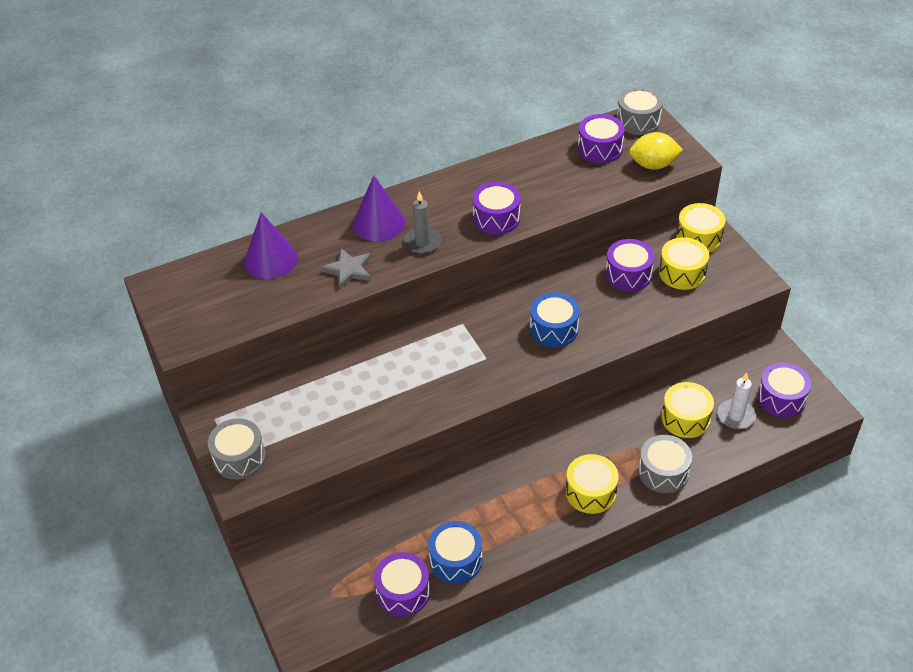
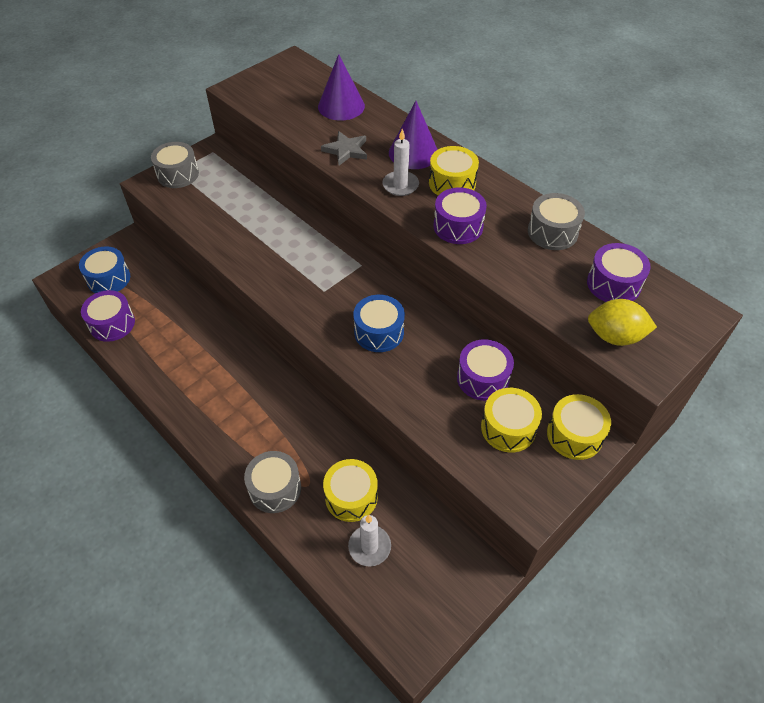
camera: 70 degrees right, 5 degrees up
grey candle [404,191,441,254] -> white candle [382,129,419,196]
blue drum [428,521,482,584] -> blue drum moved to [79,246,130,293]
yellow drum [566,454,619,514] -> yellow drum moved to [429,146,479,195]
grey drum [617,87,663,135] -> grey drum moved to [528,193,585,250]
yellow lemon [629,132,683,170] -> yellow lemon turned 60 degrees counterclockwise [588,299,657,346]
purple drum [757,362,811,418] -> none

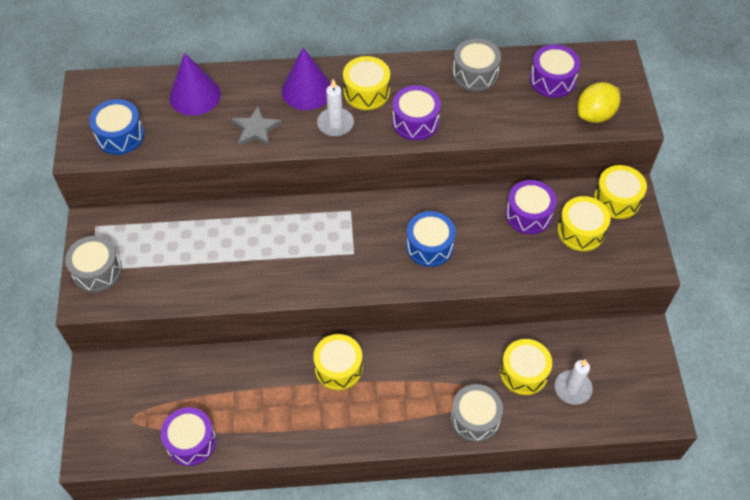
camera: 50 degrees left, 5 degrees up
blue drum [79,246,130,293] -> blue drum moved to [89,99,144,155]
none -> yellow drum [313,334,363,390]

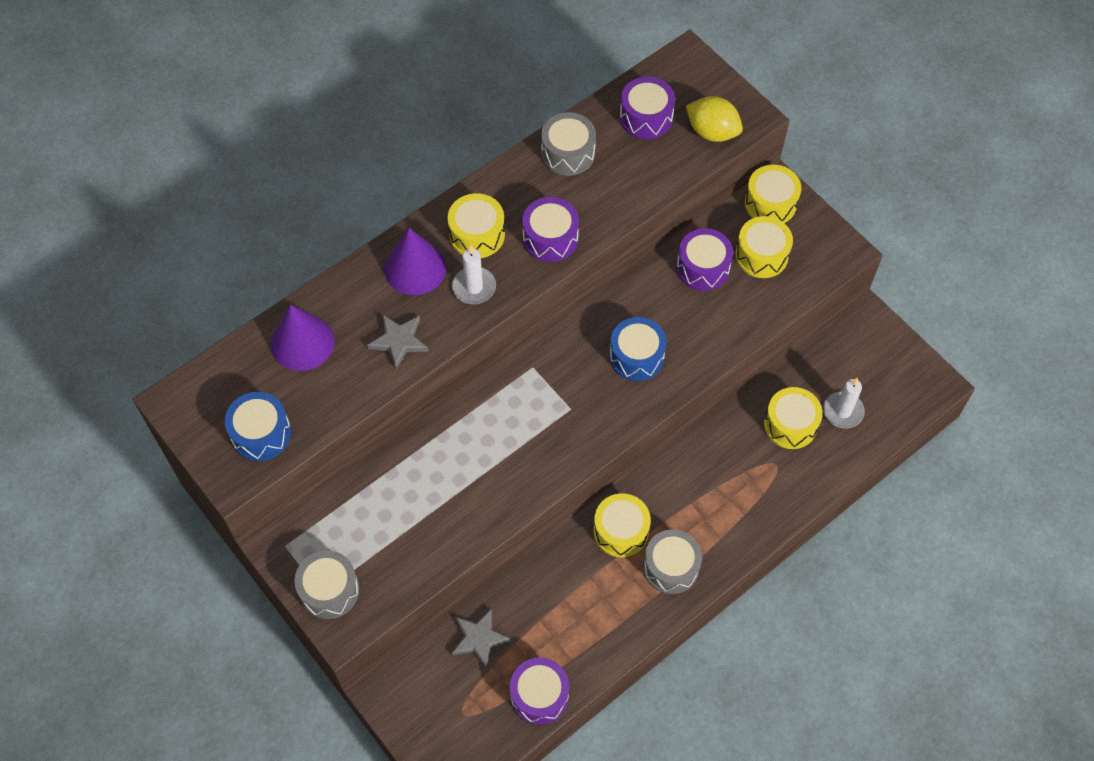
camera: 35 degrees left, 5 degrees up
grey drum [451,384,503,442] -> grey drum moved to [643,529,702,594]
yellow lemon [577,82,620,123] -> yellow lemon turned 75 degrees counterclockwise [686,96,743,142]
none -> grey star [452,608,511,669]

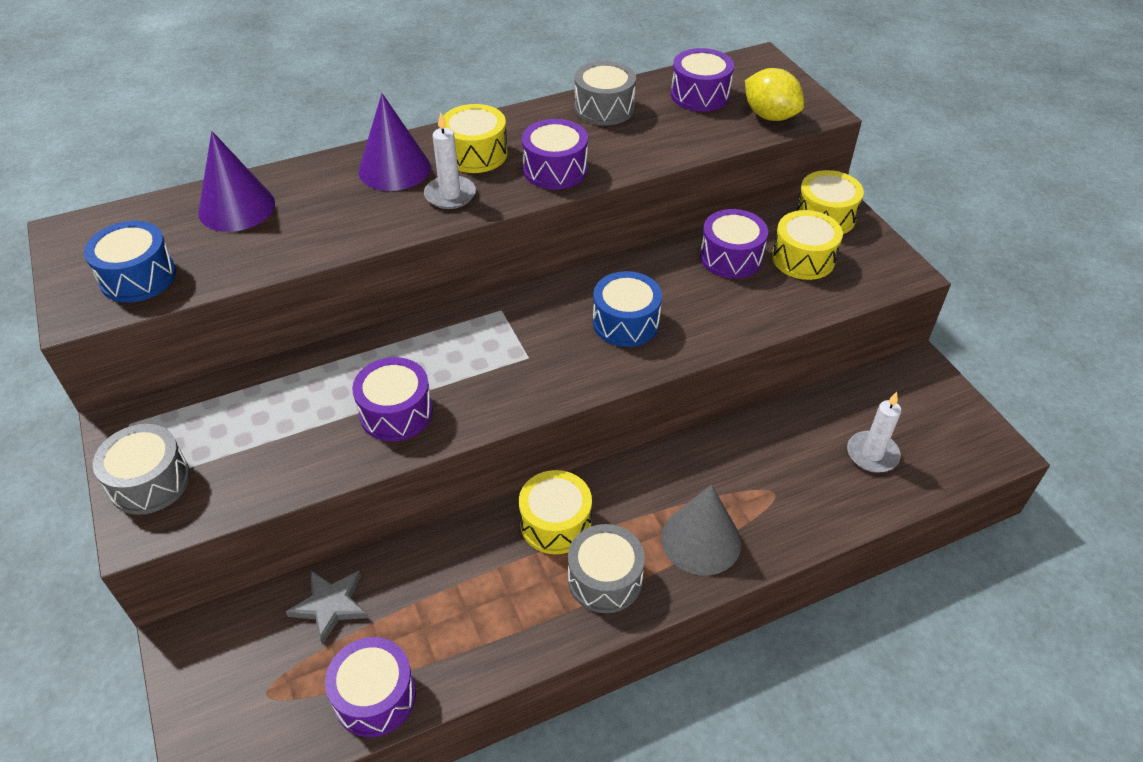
camera: 15 degrees right, 15 degrees down
grey star [367,314,429,369] -> none
yellow drum [764,387,823,449] -> none
none -> purple drum [352,357,433,441]
none -> grey cone [661,485,741,576]

